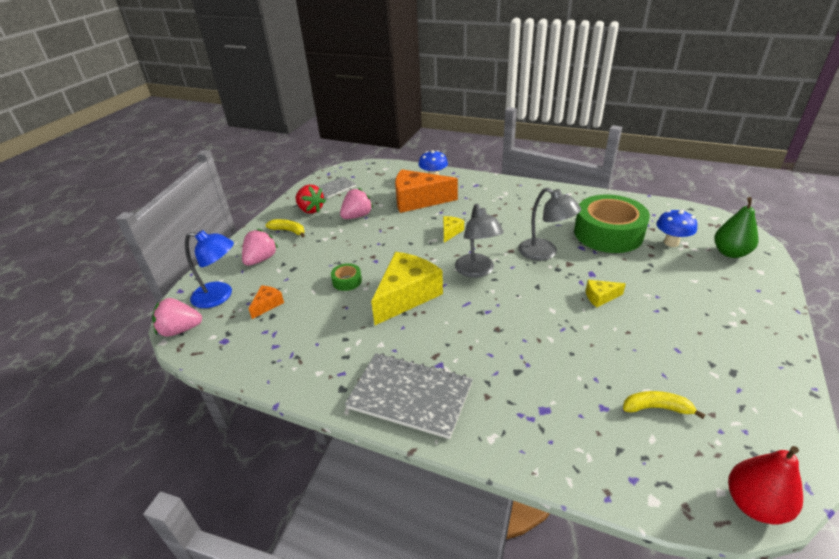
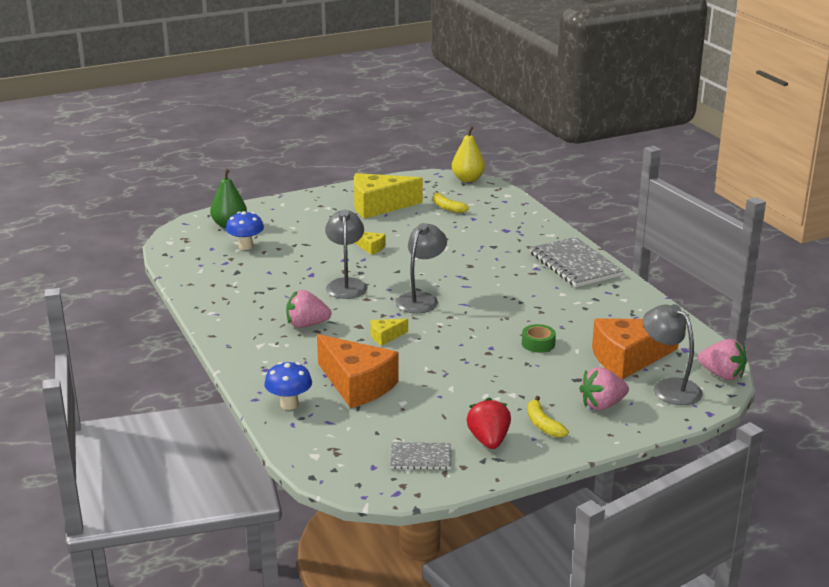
camera: 140 degrees left, 10 degrees down
blue lamp [185,230,234,308] -> grey lamp [643,304,703,405]
orange cheese [249,285,284,319] -> orange cheese [592,318,678,380], size x2.22
pink strawberry [340,188,373,219] -> pink strawberry moved to [286,290,331,328]
yellow cheese [371,252,443,325] -> yellow cheese moved to [354,173,423,219]
green tape [574,194,650,253] -> none
red pear [728,446,803,524] -> yellow pear [452,126,485,182]

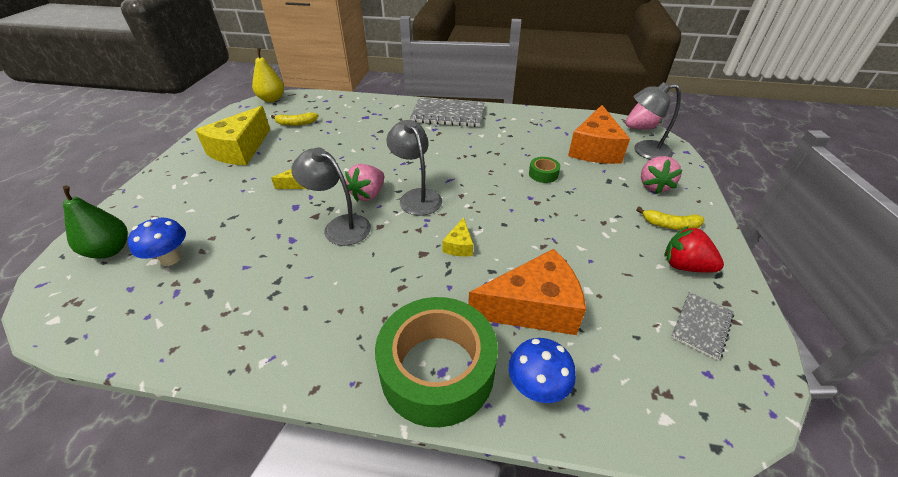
camera: 55 degrees left, 15 degrees up
pink strawberry [286,290,331,328] -> pink strawberry moved to [345,164,384,202]
none -> green tape [375,297,498,427]

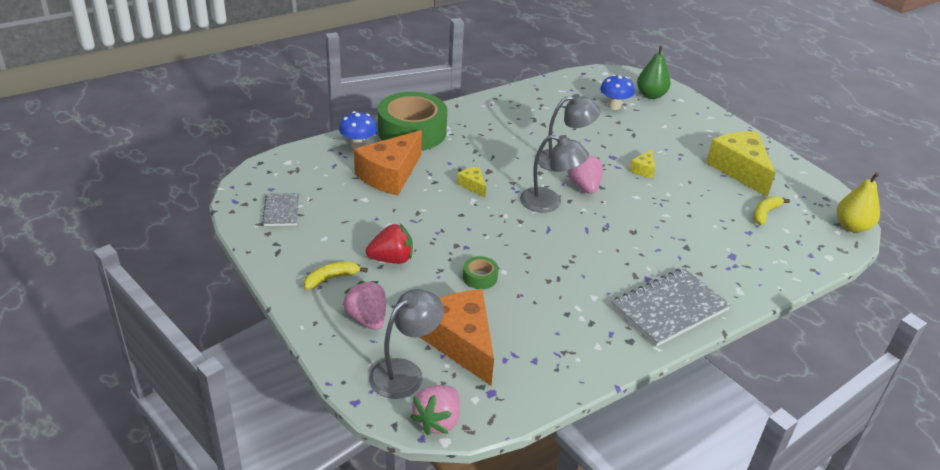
camera: 135 degrees right, 5 degrees down
red strawberry [664,226,724,273] -> red strawberry moved to [366,224,413,264]

